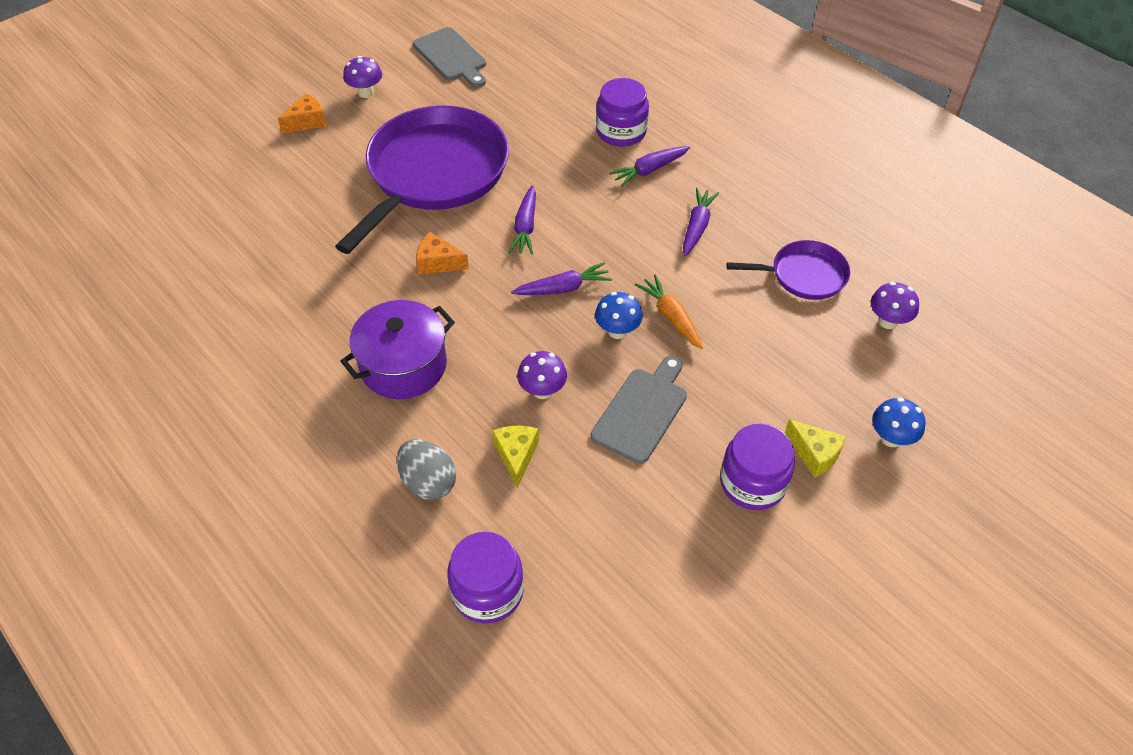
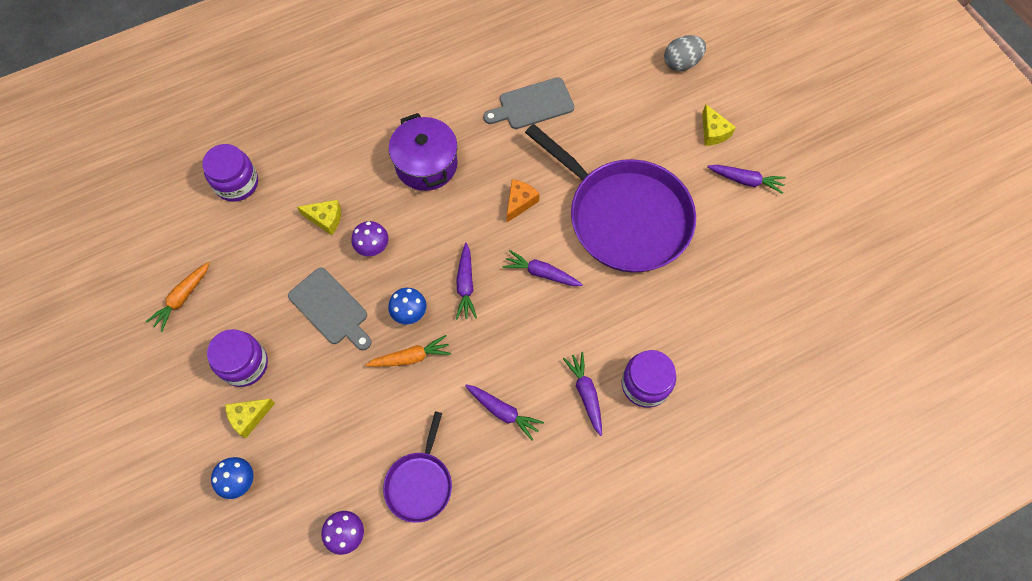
camera: 105 degrees right, 15 degrees up
orange cheese [278,94,327,133] -> yellow cheese [702,104,736,146]
purple mushroom [343,56,382,98] -> purple carrot [707,165,786,194]
grey egg [397,439,456,500] -> grey egg moved to [664,35,706,71]
grey cutting board [413,27,486,88] -> grey cutting board moved to [483,77,574,129]
none -> orange carrot [146,262,210,332]

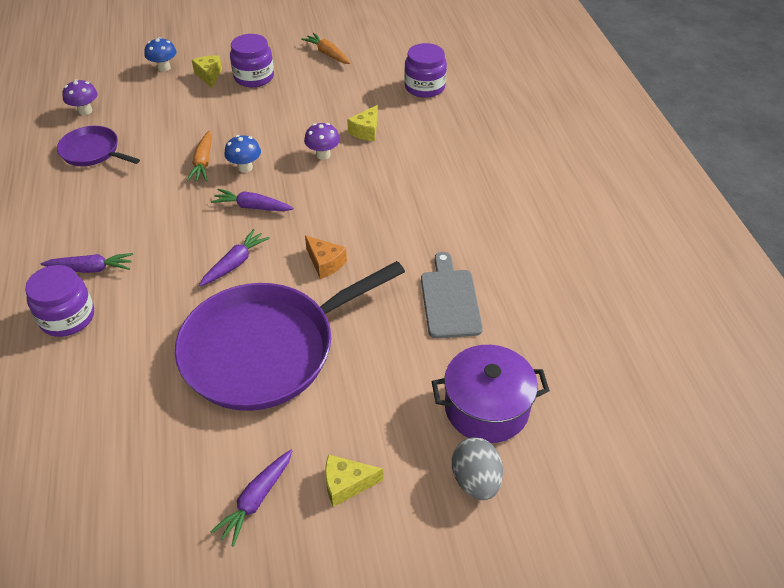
camera: 105 degrees right, 20 degrees down
grey cutting board [288,268,372,350] -> none
purple pot [389,113,458,191] -> purple pot moved to [432,345,550,443]
purple carrot [465,384,544,441] -> none

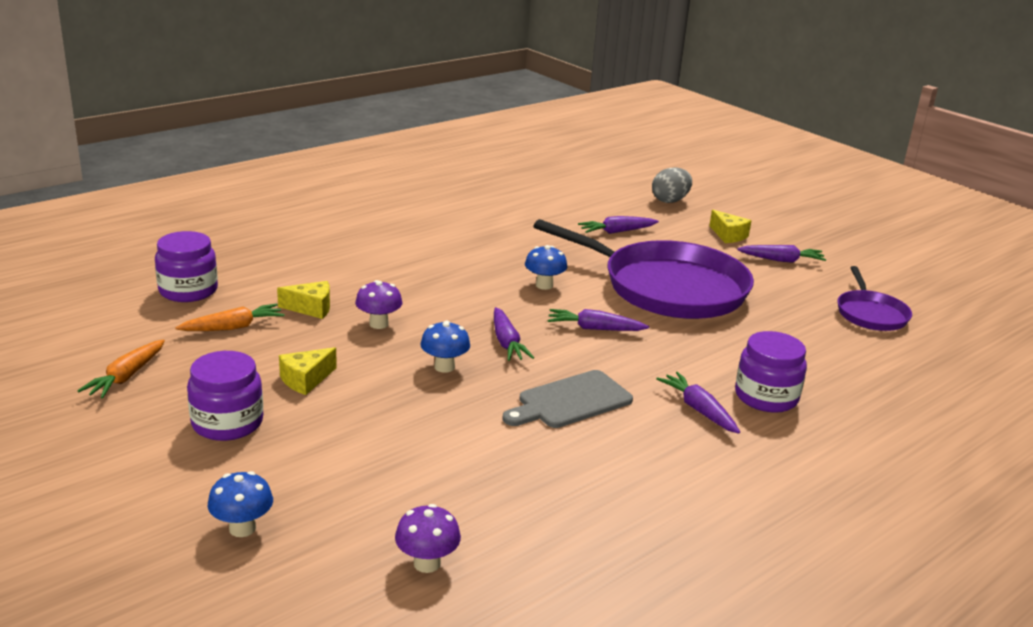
camera: 120 degrees left, 20 degrees down
purple pan [57,126,140,166] -> purple pan moved to [838,266,912,331]
orange carrot [186,130,212,181] -> orange carrot moved to [175,304,285,331]
yellow cheese [192,56,222,89] -> yellow cheese moved to [279,347,337,395]
orange cheese [305,235,347,279] -> blue mushroom [525,245,567,290]
grey cutting board [421,252,483,338] -> grey cutting board moved to [502,370,633,428]
purple pot [432,345,550,443] -> none
none -> purple carrot [578,216,659,234]

